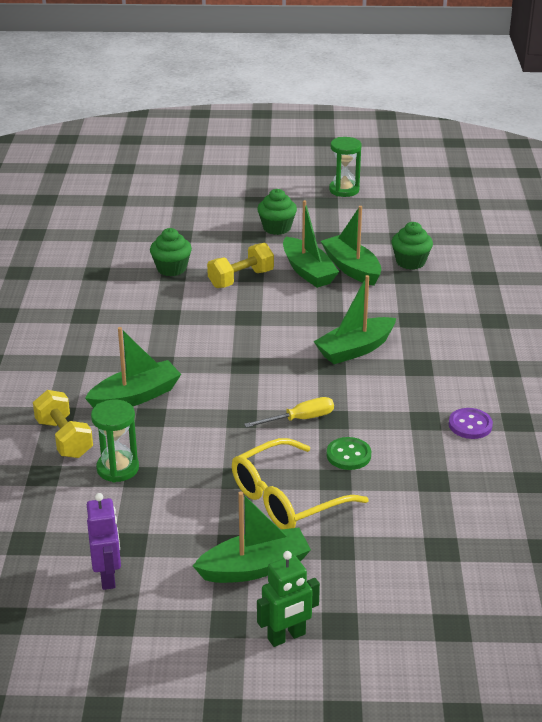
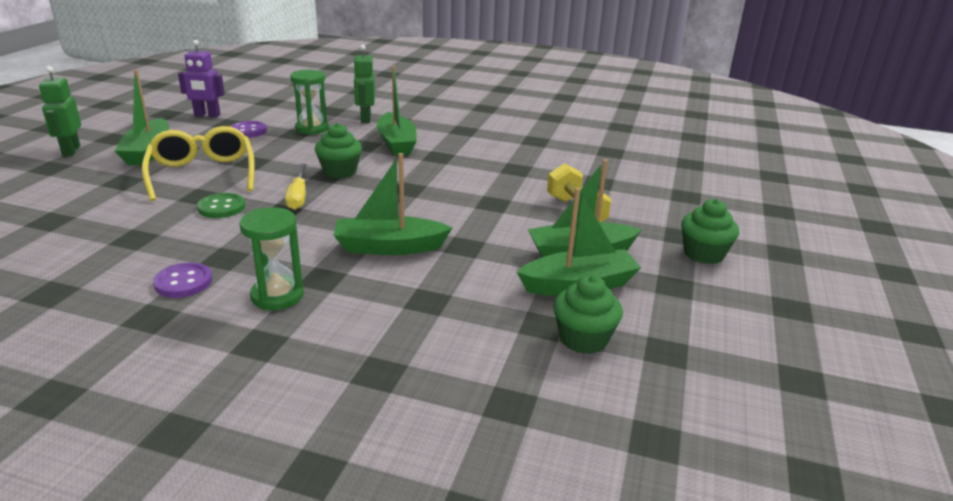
camera: 105 degrees right, 5 degrees down
yellow dumbbell [33,390,93,458] -> green robot [353,45,375,123]
green cupcake [150,228,192,276] -> green cupcake moved to [315,123,362,179]
green boat [313,275,396,364] -> green boat turned 75 degrees counterclockwise [333,153,452,255]
green hourglass [329,137,362,197] -> green hourglass moved to [239,207,304,310]
none -> purple button [230,121,267,138]

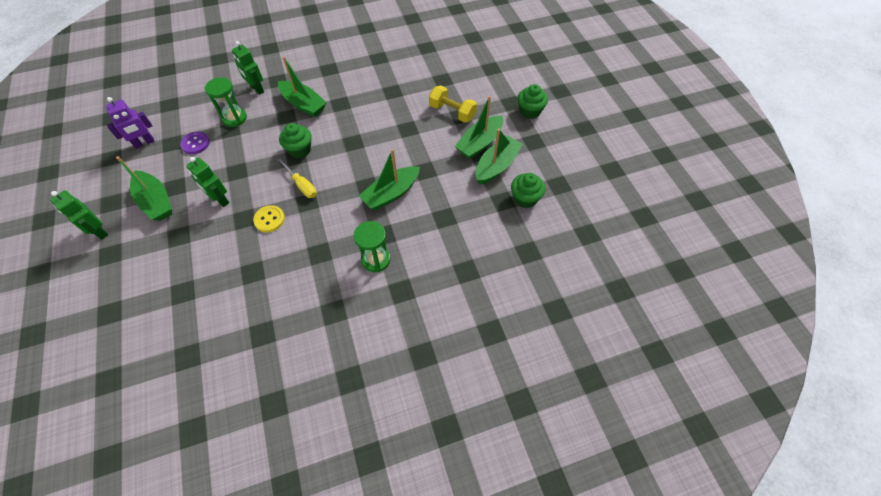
camera: 35 degrees left, 30 degrees up
yellow glasses [142,126,255,201] -> green robot [186,157,229,207]
purple button [153,263,212,298] -> none
green button [197,193,245,218] -> yellow button [253,205,285,232]

